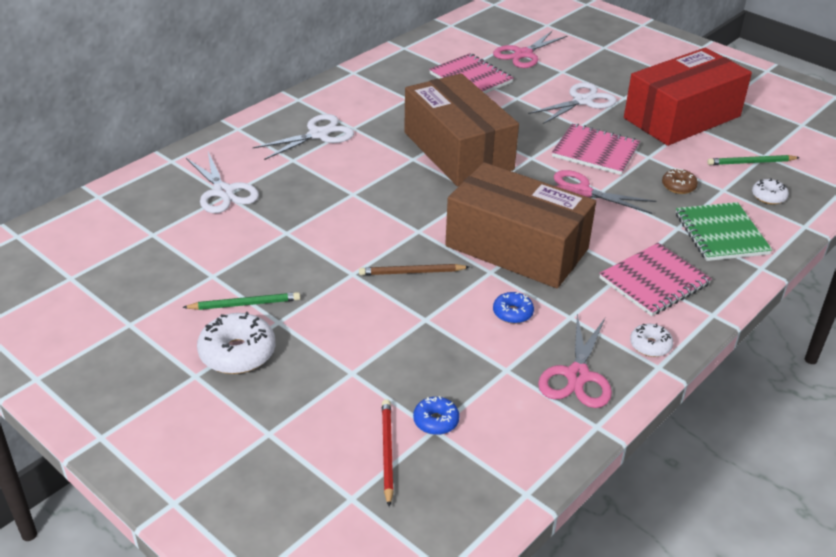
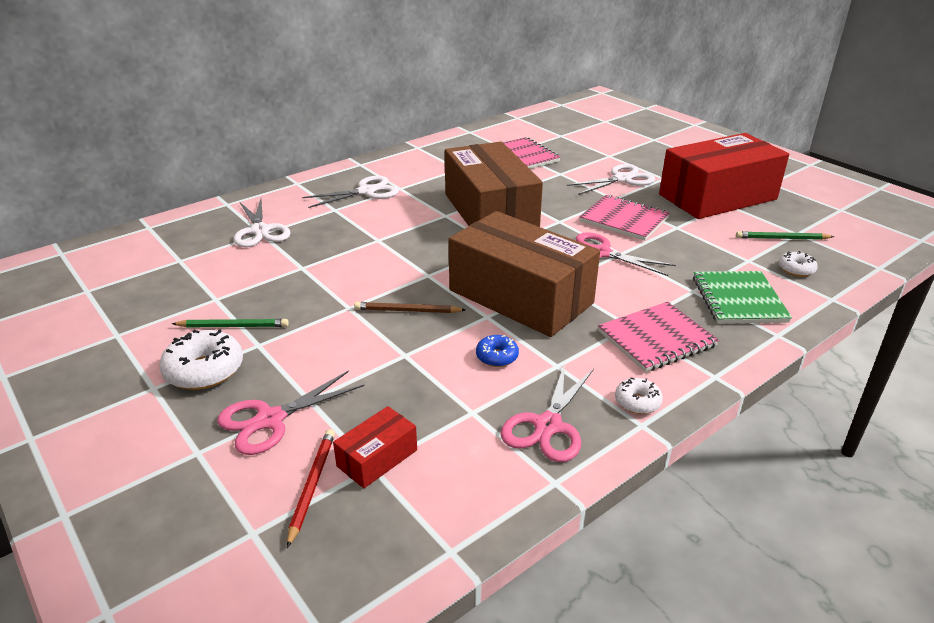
camera: 10 degrees right, 5 degrees down
blue donut [413,396,459,435] -> red box [333,406,417,488]
pink scissors [493,31,567,68] -> pink scissors moved to [217,370,364,455]
brown donut [662,168,698,194] -> none

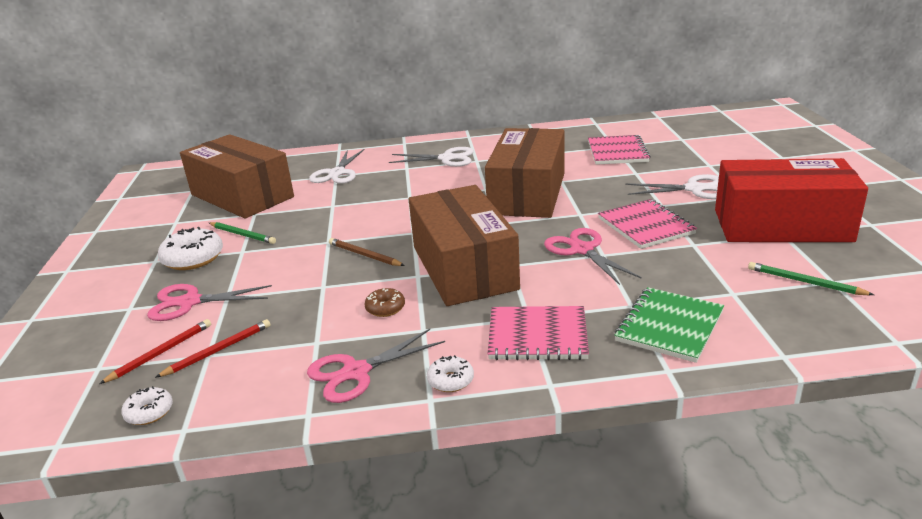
camera: 35 degrees right, 5 degrees down
red box [333,406,417,488] -> red pencil [155,319,270,378]
blue donut [476,335,519,367] -> brown donut [365,288,405,317]
white donut [778,251,818,277] -> white donut moved to [121,386,173,425]
none -> brown box [180,134,294,218]

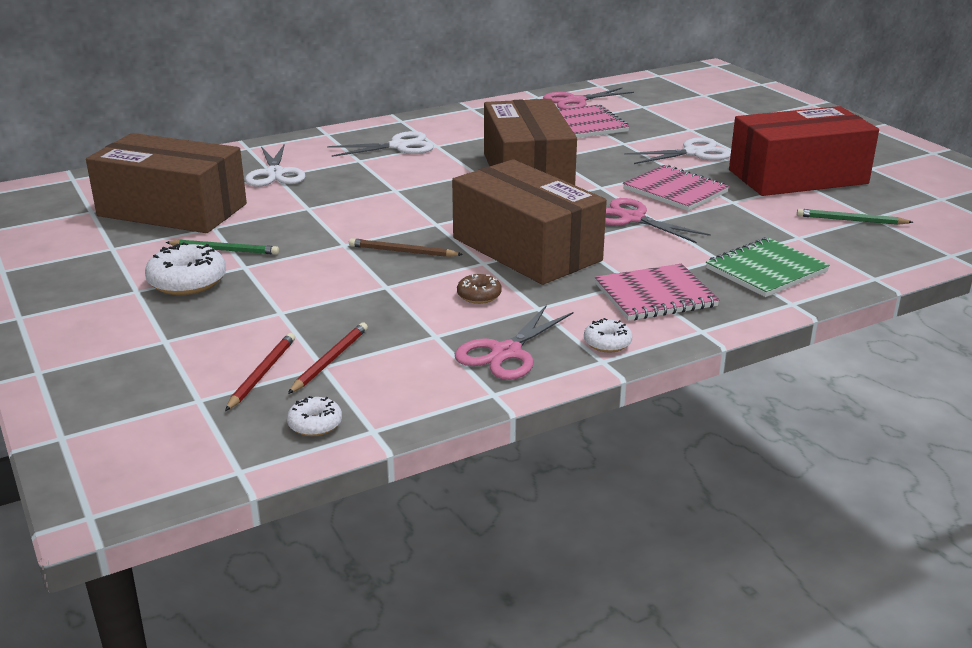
camera: 25 degrees left, 0 degrees up
pink scissors [147,284,272,321] -> pink scissors moved to [543,88,634,109]
green notebook [615,287,724,363] -> green notebook turned 45 degrees clockwise [706,237,830,297]

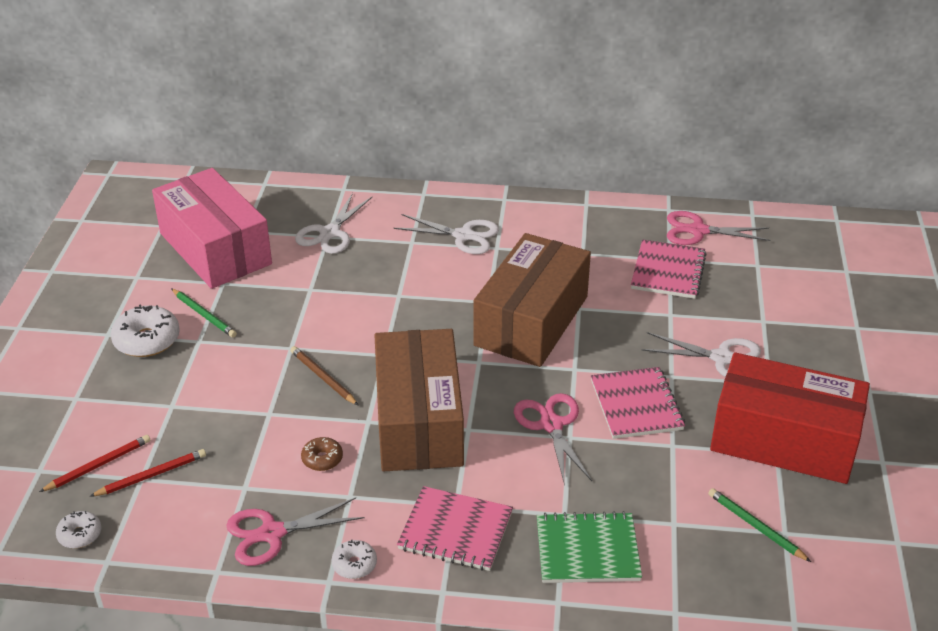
camera: 35 degrees right, 10 degrees up
brown box [86,133,247,233] -> pink box [152,168,272,289]

